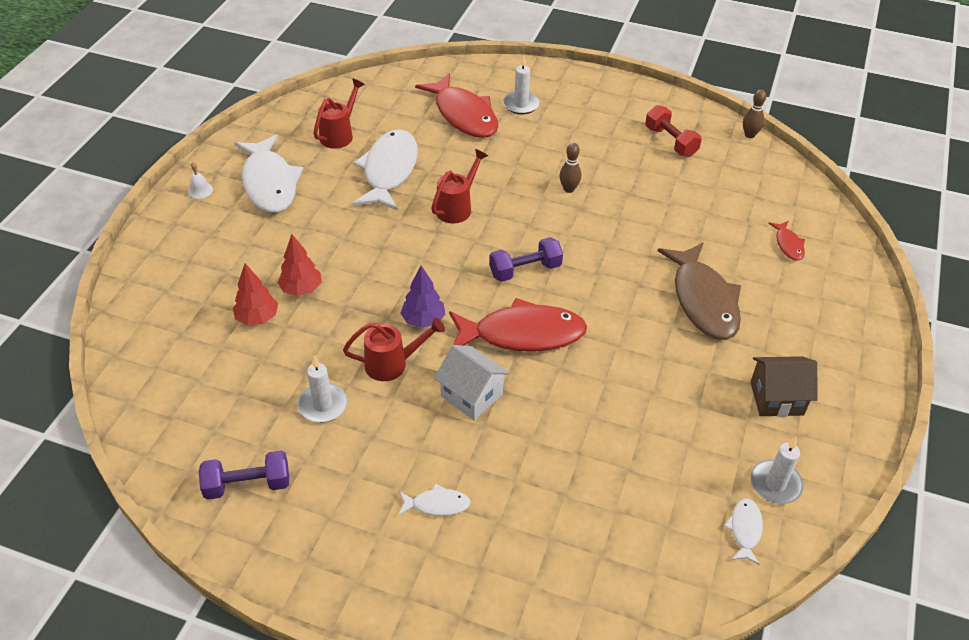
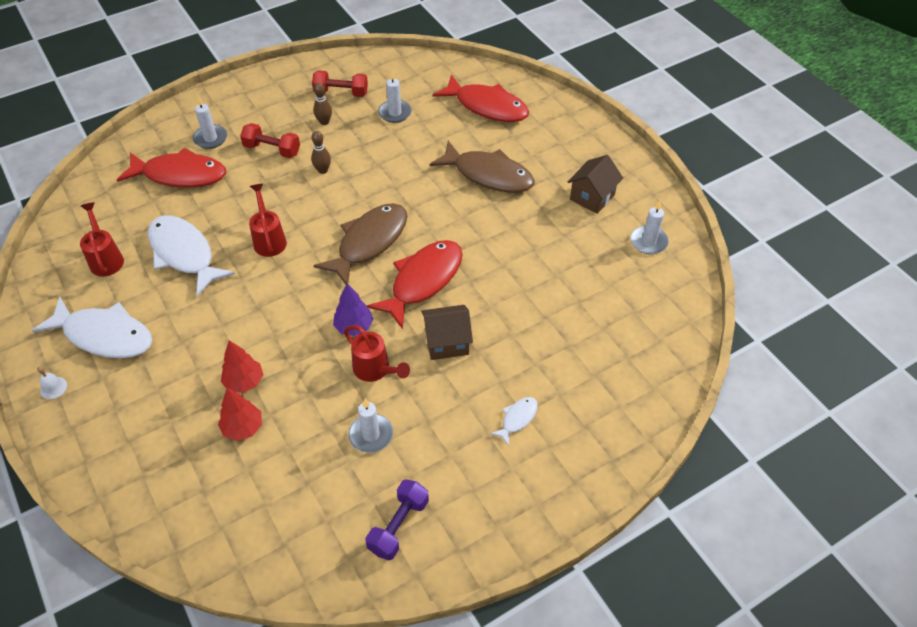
camera: 50 degrees left, 5 degrees up
red watering can [343,317,445,381] -> red watering can turned 105 degrees clockwise [344,325,410,382]
white house [434,345,510,420] -> brown house [421,305,473,360]
purple dumbbell [489,237,563,282] -> brown fish [313,203,407,284]
white fish [724,499,763,565] -> none
brown bowling pin [743,90,766,138] -> brown bowling pin moved to [313,83,332,125]
red fish [768,221,805,261] -> red fish [432,74,529,122], size x2.20
none -> red dumbbell [240,123,300,158]
none -> white candle [378,70,412,123]

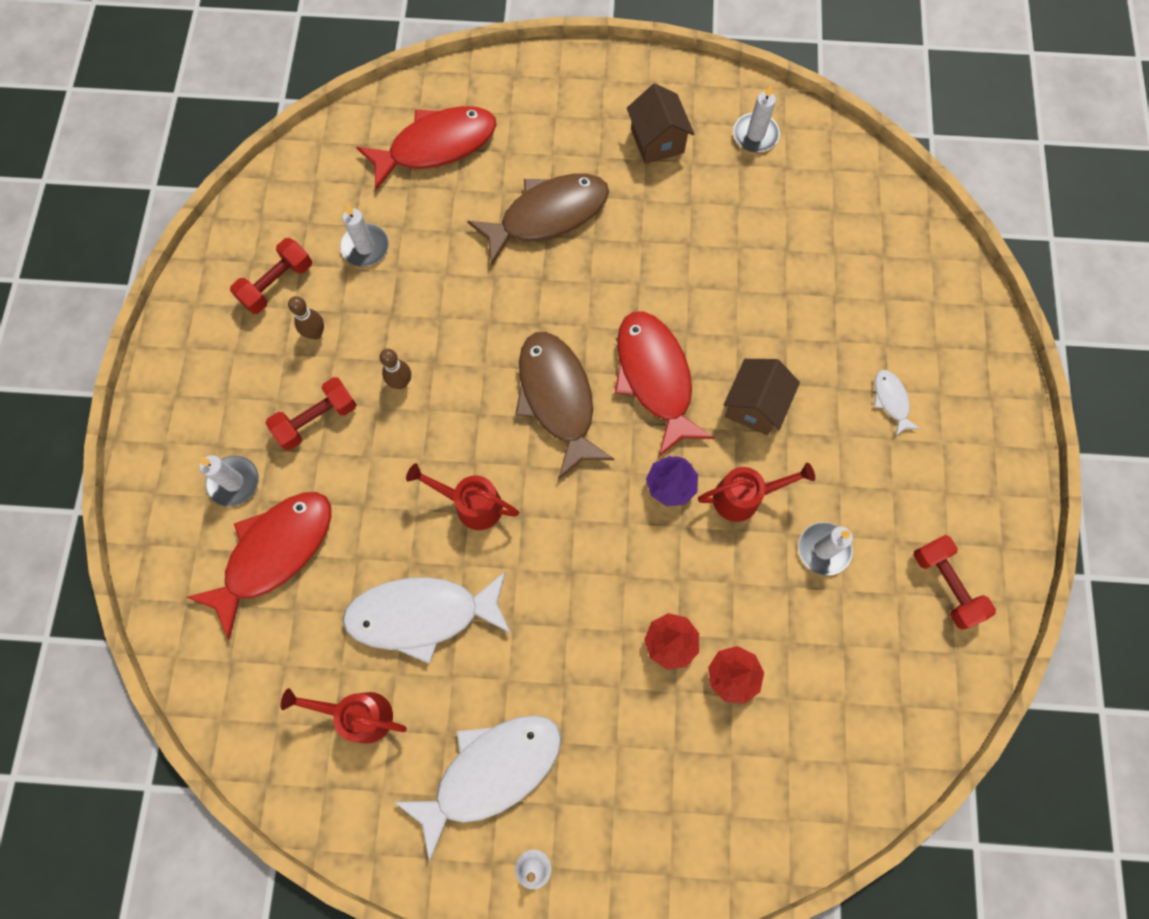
camera: 55 degrees left, 20 degrees up
purple dumbbell [366,479,429,560] -> red dumbbell [913,535,996,630]

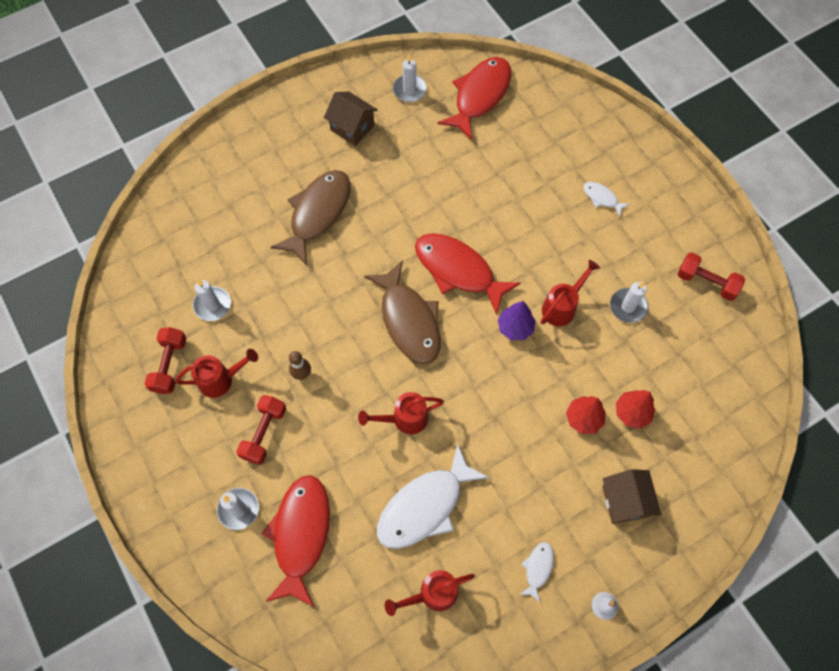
camera: 35 degrees left, 5 degrees down
brown bowling pin [288,296,324,339] -> red watering can [175,349,258,398]
red fish [356,106,496,190] -> red fish moved to [438,57,511,140]
white fish [394,715,561,862] -> white fish [520,542,554,602], size x0.45
brown fish [515,332,615,479] -> brown fish turned 150 degrees counterclockwise [364,260,441,364]
brown house [723,359,800,435] -> brown house moved to [602,469,661,524]

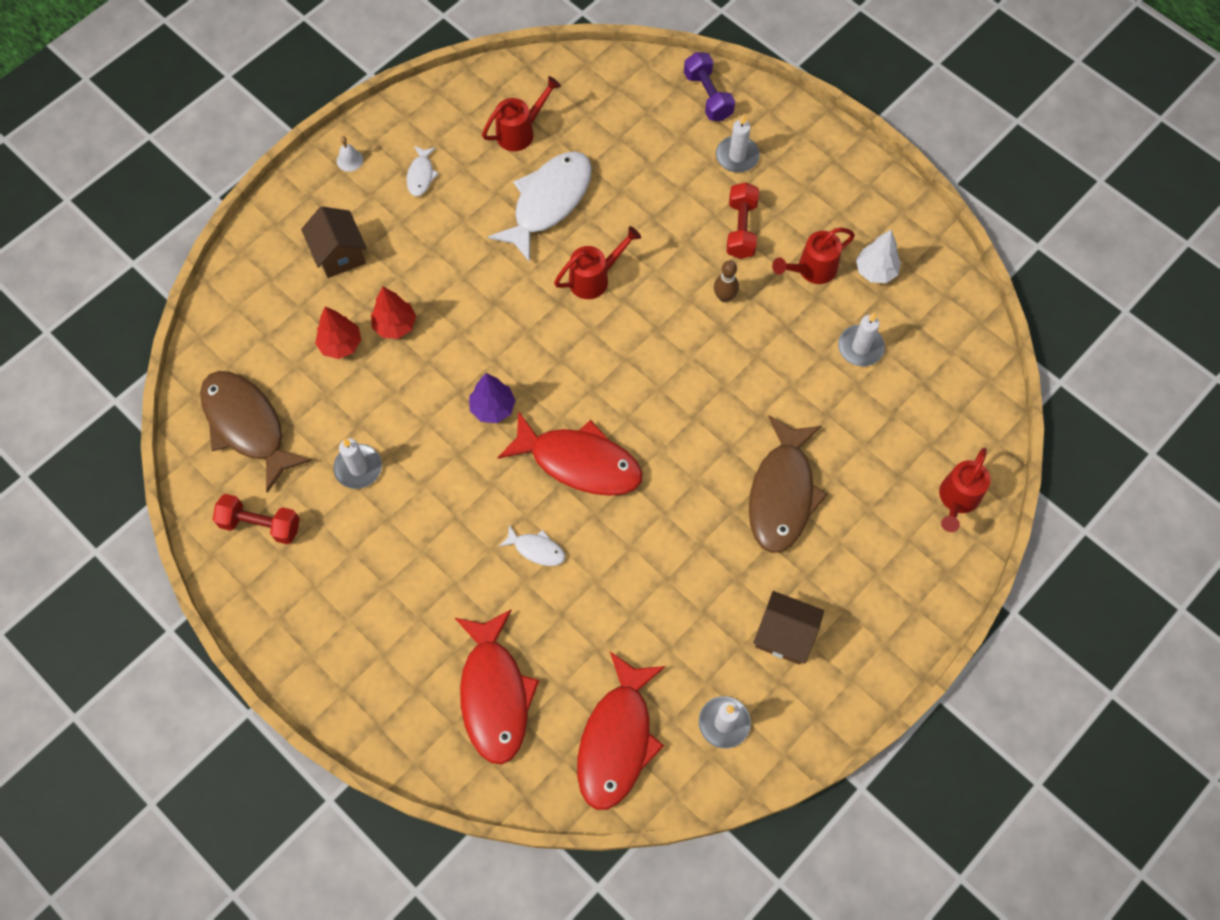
camera: 165 degrees right, 0 degrees up
red dumbbell [144,327,187,394] -> white tree [856,230,901,283]
red fish [262,475,330,607] -> red fish moved to [455,610,539,765]
brown fish [364,260,441,364] -> brown fish moved to [200,371,312,493]
red watering can [541,260,600,326] -> red watering can moved to [939,448,991,532]
white fish [583,182,630,217] -> white fish moved to [499,525,565,566]
none -> purple dumbbell [684,52,735,121]

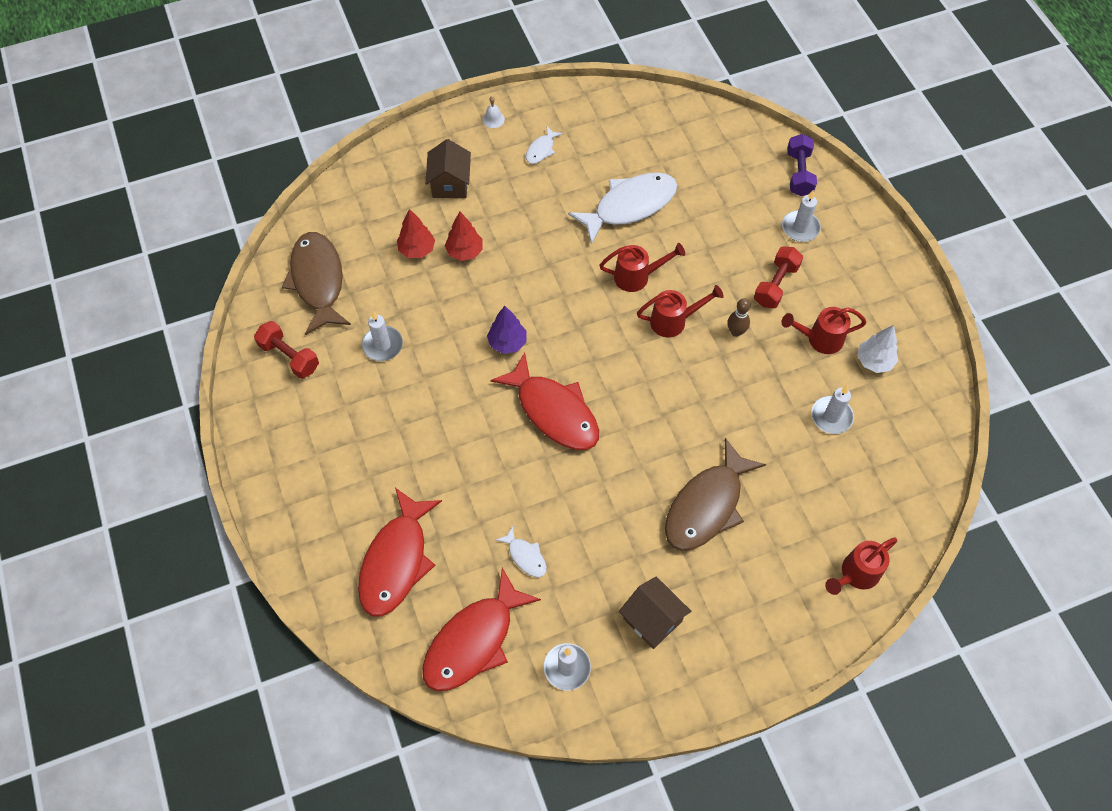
camera: 25 degrees right, 5 degrees down
red watering can [482,76,561,151] -> red watering can moved to [637,285,724,337]
white fish [499,525,565,566] -> white fish moved to [496,526,547,577]

